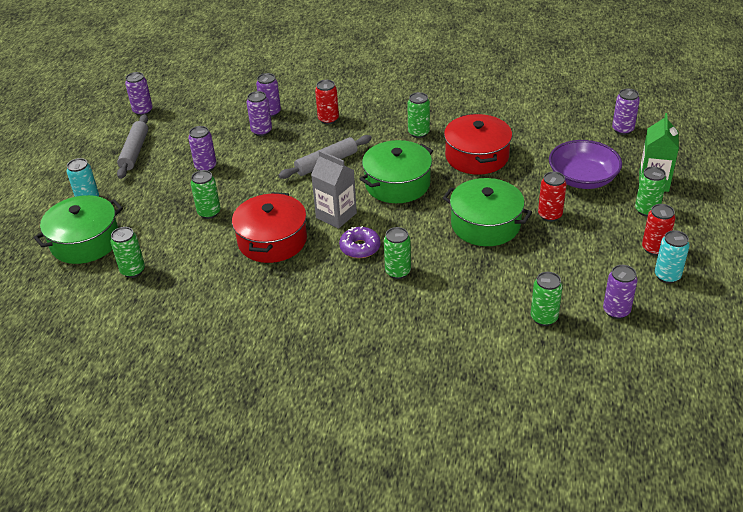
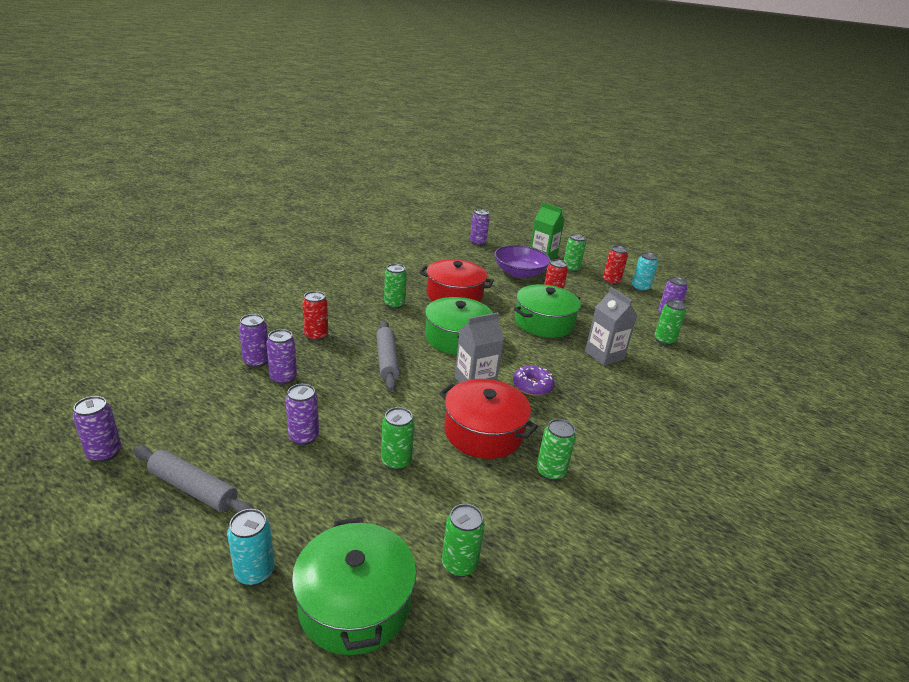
camera: 70 degrees left, 10 degrees down
green can [384,227,411,279] -> green can moved to [537,419,576,481]
none -> grey carton [585,287,637,366]

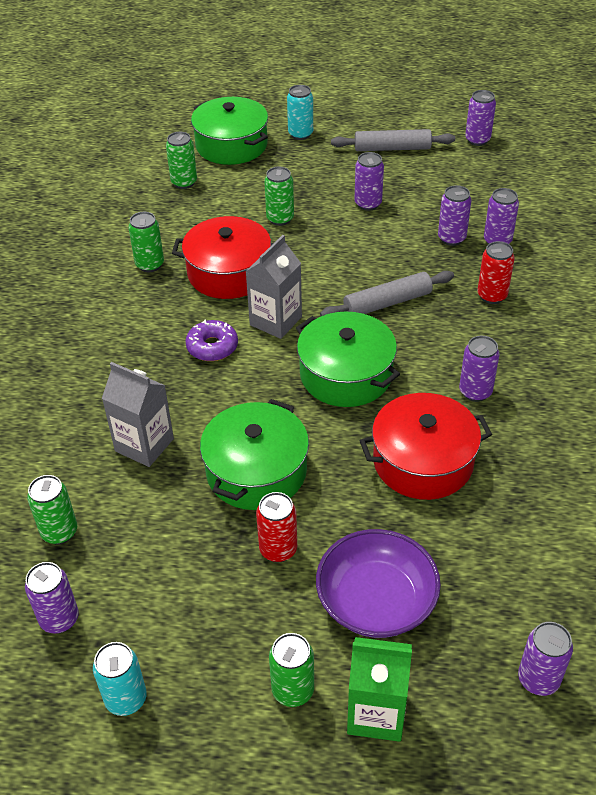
camera: 155 degrees right, 15 degrees up
grey rolling pin [376,321,400,391] -> grey rolling pin turned 75 degrees counterclockwise [320,271,454,316]
green can [384,264,407,309] -> purple can [459,336,500,402]
red can [603,246,628,285] -> none

